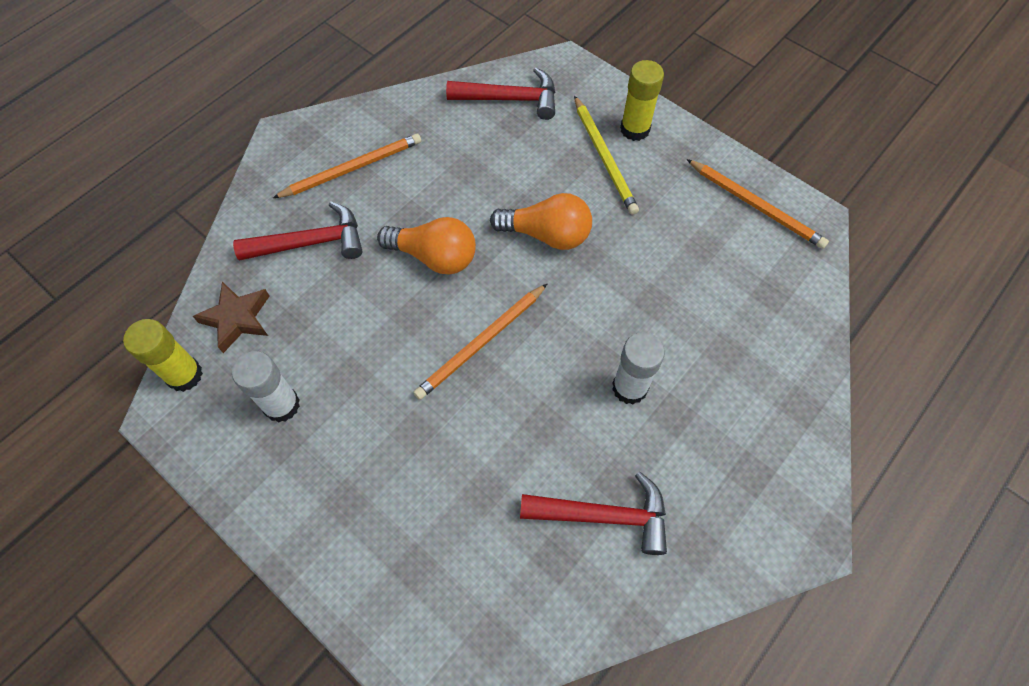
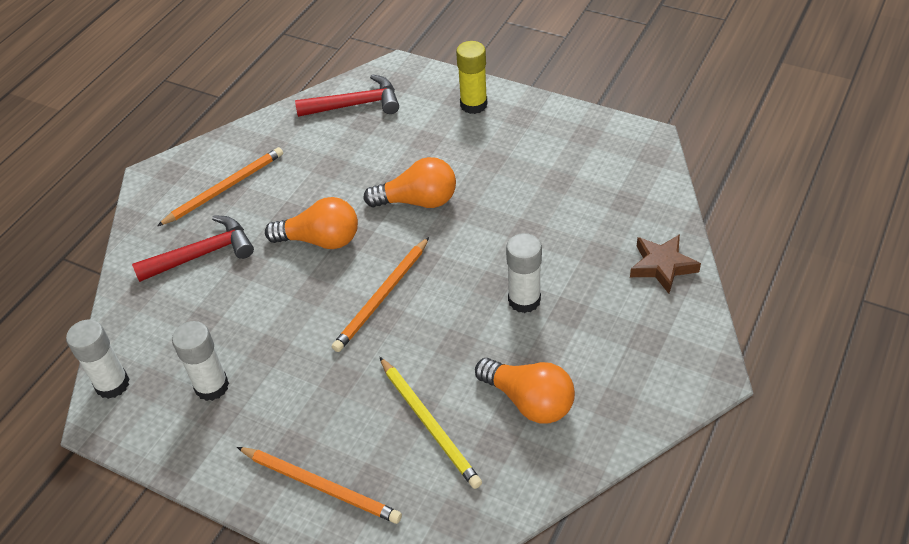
camera: 10 degrees left, 15 degrees down
yellow glue stick [123,319,203,392] -> white glue stick [66,319,129,399]
brown star [193,282,270,353] -> brown star moved to [630,234,701,294]
red hammer [520,472,667,555] -> orange light bulb [475,358,575,424]
yellow pencil [574,96,639,215] -> yellow pencil moved to [380,357,482,489]
orange pencil [686,159,829,249] -> orange pencil moved to [237,447,402,524]

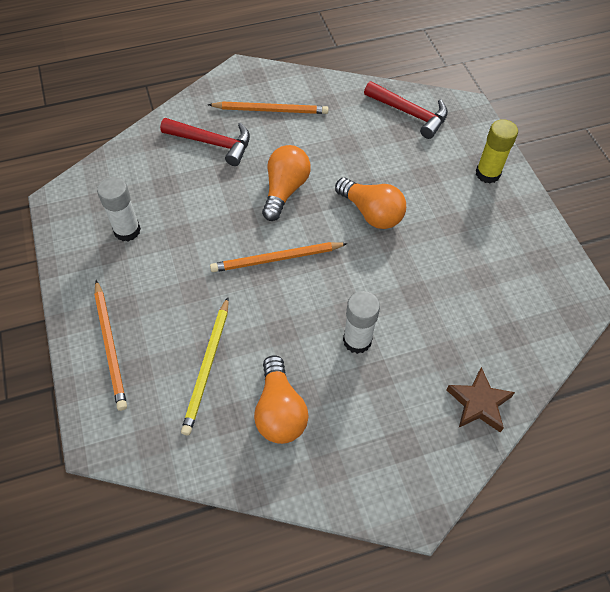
camera: 40 degrees right, 10 degrees up
white glue stick [66,319,129,399] -> none
orange light bulb [265,197,358,249] -> orange light bulb turned 120 degrees counterclockwise [262,145,311,221]

